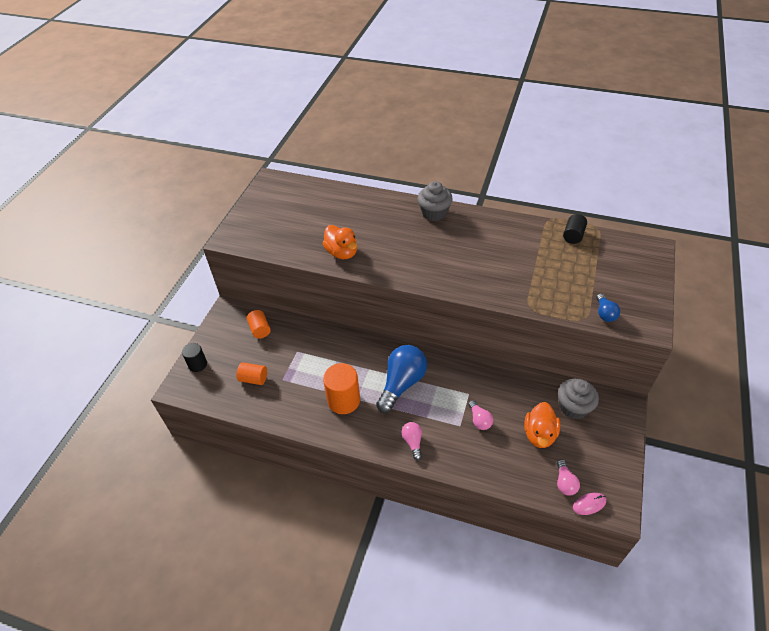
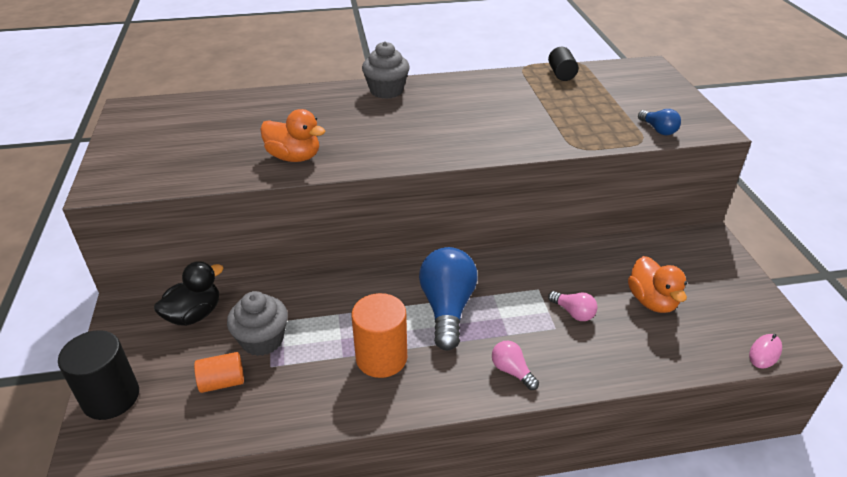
camera: 30 degrees left, 10 degrees down
black cylinder [182,343,207,372] -> black cylinder [58,330,139,420], size x1.66
orange cylinder [247,310,271,339] -> black duck [154,261,224,326]
pink light bulb [557,459,580,496] -> none
grey cupcake [558,379,599,419] -> grey cupcake moved to [227,291,288,356]

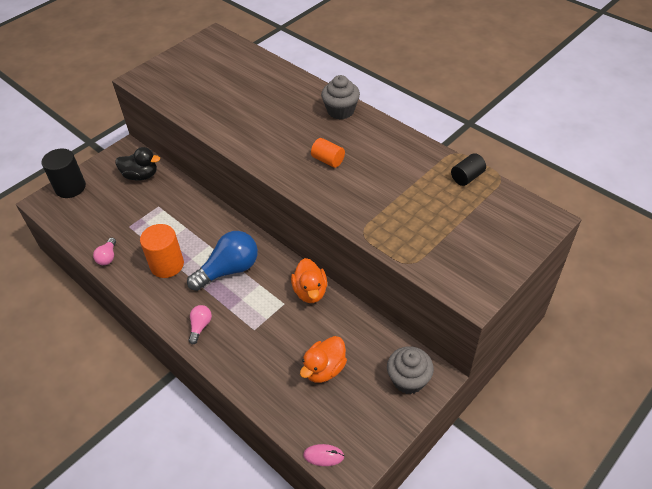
camera: 55 degrees right, 10 degrees up
orange cylinder [194,352,244,393] -> orange cylinder moved to [311,138,345,168]
grey cupcake [227,291,288,356] -> grey cupcake moved to [387,346,434,394]
orange duck [260,109,325,162] -> orange duck moved to [291,258,327,303]
pink light bulb [548,291,598,321] -> pink light bulb moved to [93,238,116,265]
blue light bulb [638,109,681,135] -> none

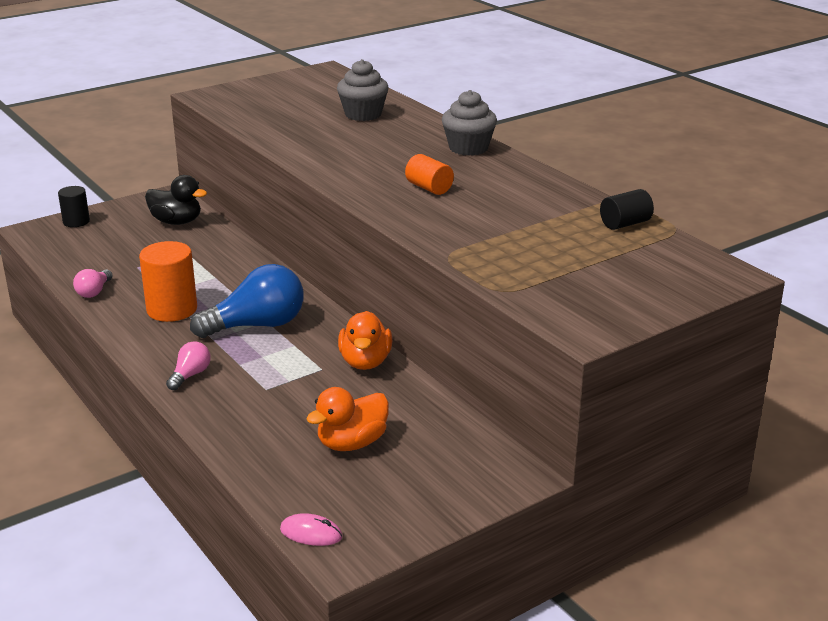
camera: 10 degrees right, 20 degrees down
black cylinder [42,148,86,198] -> black cylinder [58,186,90,227], size x0.60
grey cupcake [387,346,434,394] -> grey cupcake moved to [337,59,389,121]

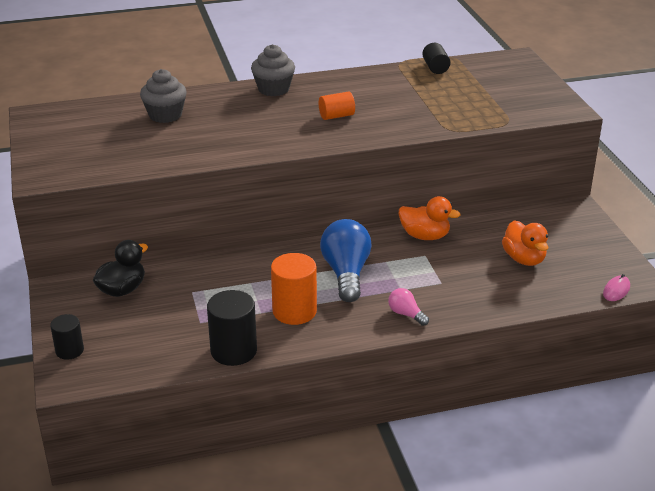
camera: 70 degrees left, 5 degrees up
pink light bulb [73,269,113,298] -> black cylinder [207,290,257,366]

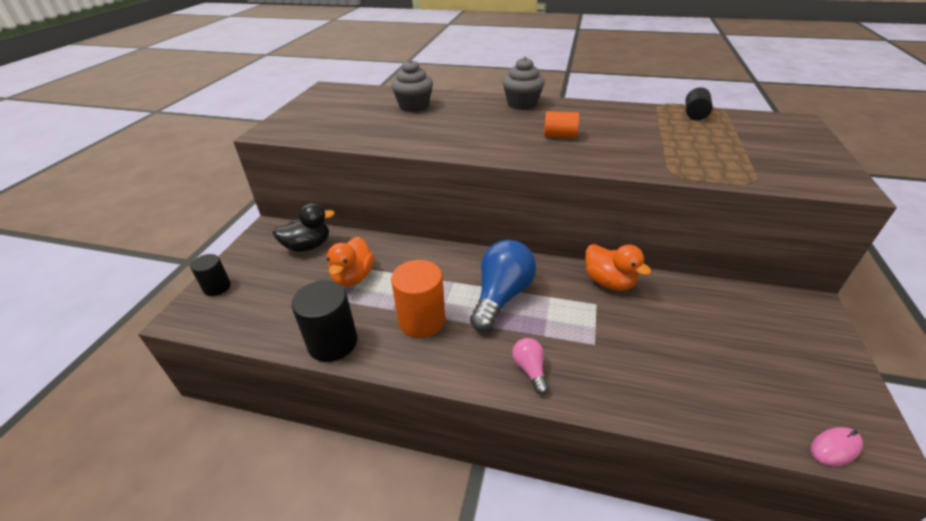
camera: 30 degrees right, 5 degrees up
orange duck [502,221,548,266] -> orange duck moved to [327,237,374,287]

